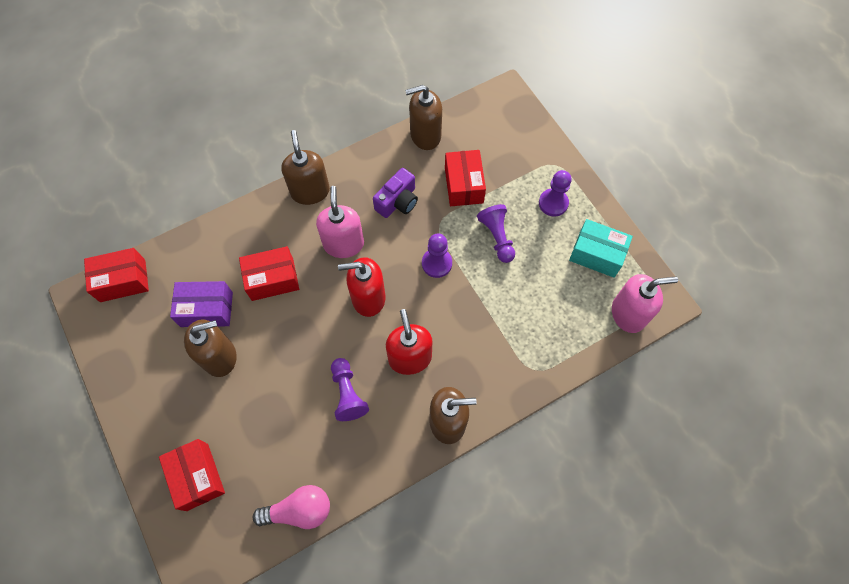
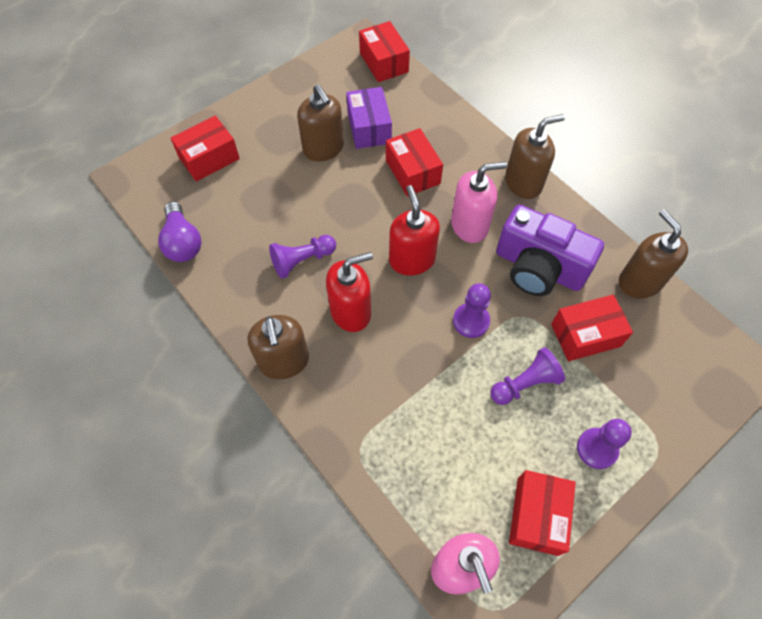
camera: 80 degrees right, 5 degrees down
pink light bulb [253,485,330,529] -> purple light bulb [158,202,201,262]
purple camera [373,168,418,218] -> purple camera [496,205,604,296], size x1.68
turquoise box [569,219,633,278] -> red box [509,470,576,556]

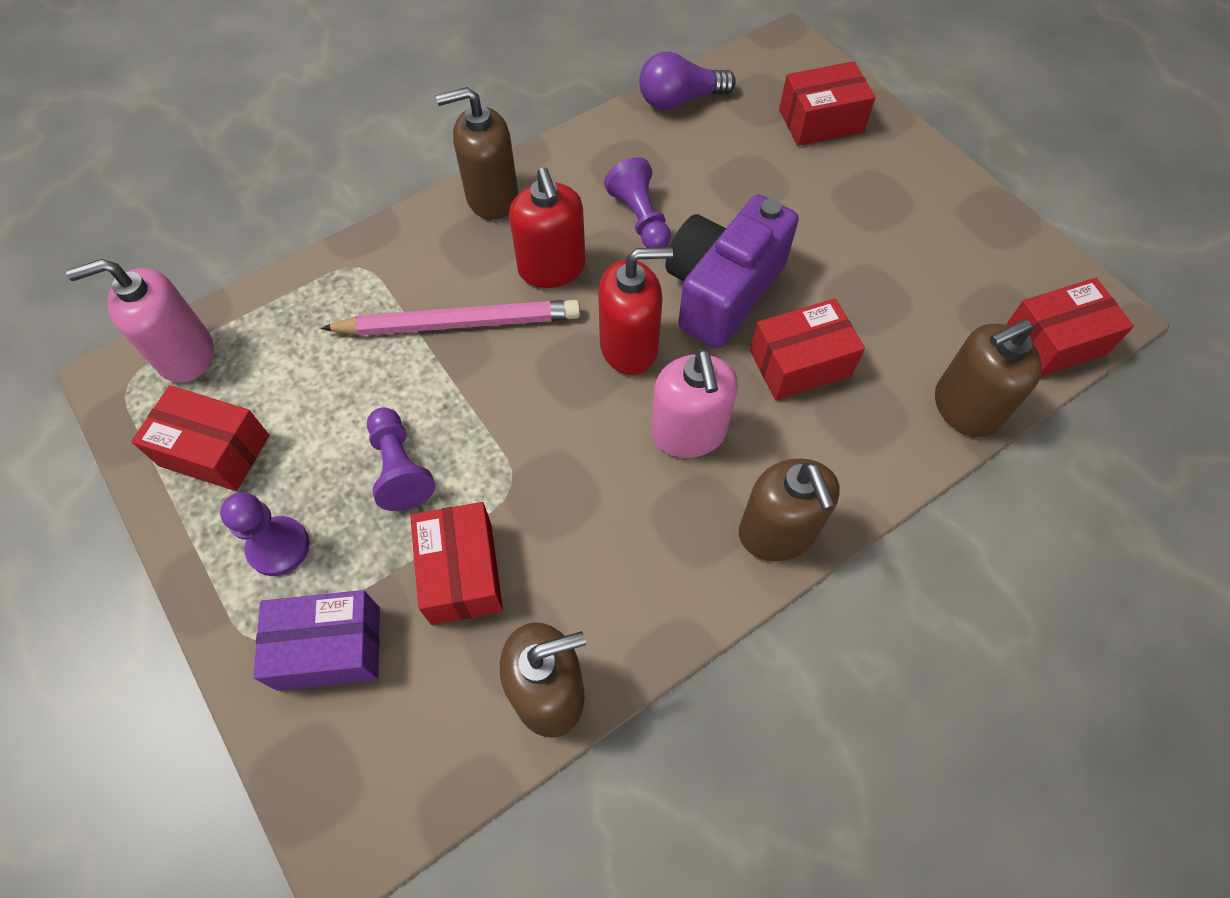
camera: 95 degrees right, 0 degrees up
red box [171,116,240,182] -> red box turned 75 degrees counterclockwise [779,61,876,146]
brown soap dispenser [297,84,344,162] -> brown soap dispenser moved to [935,319,1042,437]
purple box [346,87,392,149] -> purple box moved to [253,590,380,691]
purple pawn [453,283,491,338] -> none
purple camera [496,205,604,296] -> purple camera moved to [665,194,799,348]
none -> pink pencil [320,300,580,336]

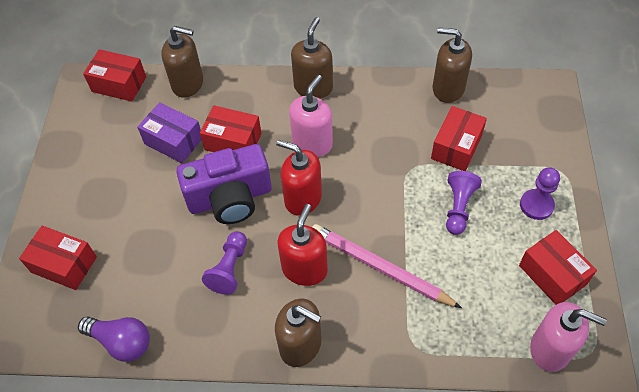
camera: 140 degrees left, 5 degrees down
purple box [253,590,380,691] -> purple box moved to [137,102,202,163]

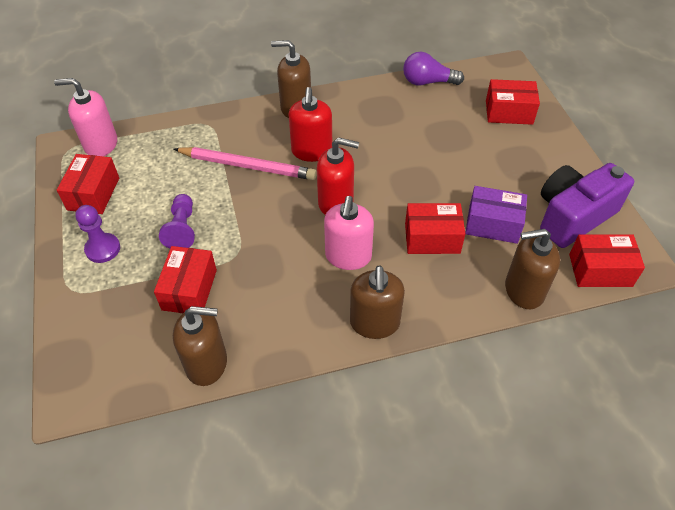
camera: 160 degrees right, 5 degrees down
purple camera [176,144,272,224] -> purple camera moved to [540,163,634,248]
purple pawn [202,231,247,295] -> none
red box [519,230,597,305] -> red box turned 60 degrees clockwise [57,154,119,214]

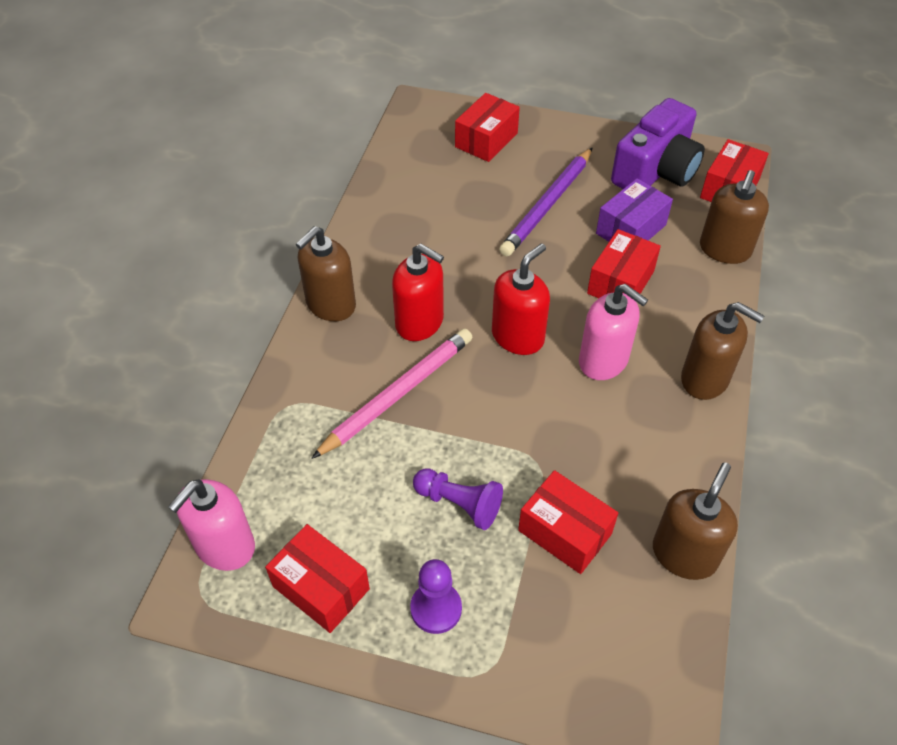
camera: 60 degrees left, 0 degrees up
purple light bulb [403,52,464,85] -> none
purple camera [540,163,634,248] -> purple camera turned 135 degrees counterclockwise [611,98,705,189]
none -> purple pencil [499,147,593,257]

